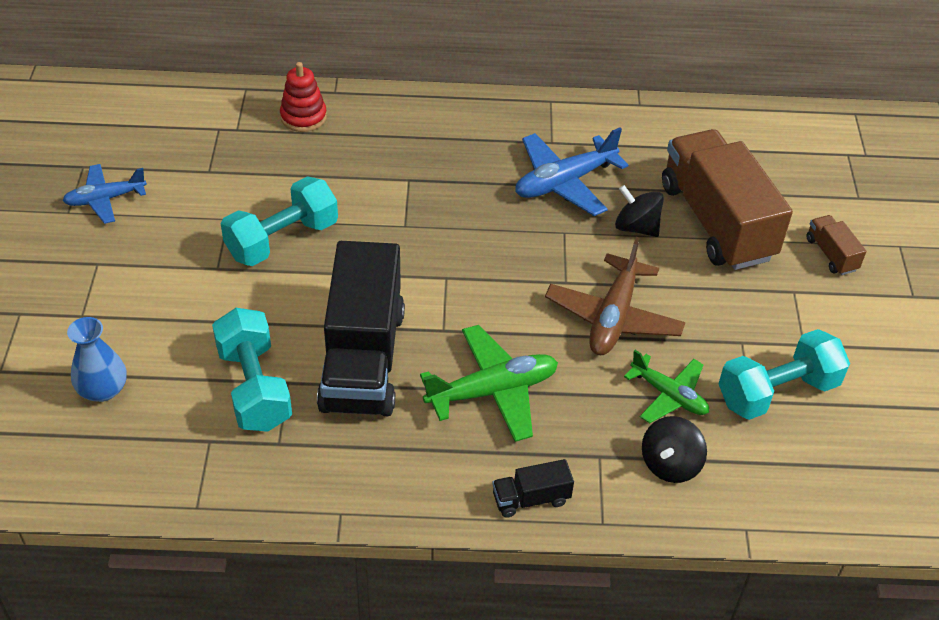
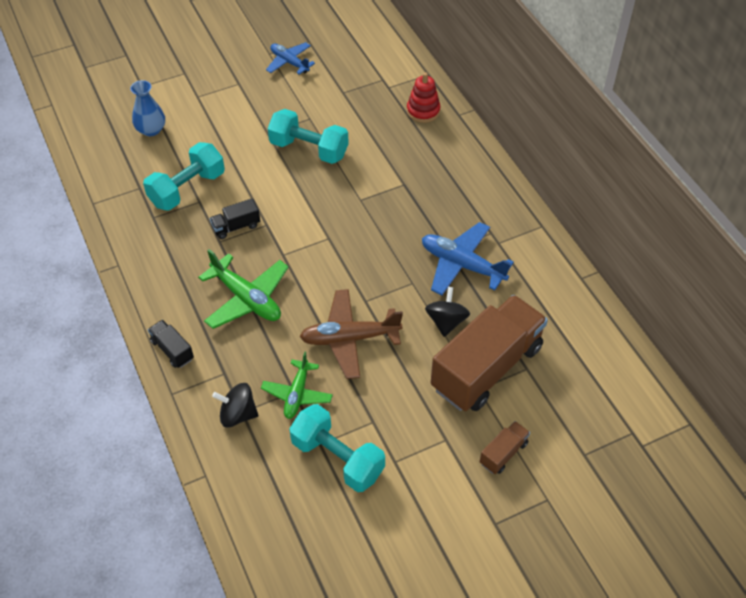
camera: 65 degrees right, 5 degrees up
black truck [317,241,405,416] -> black truck [210,198,260,239], size x0.42

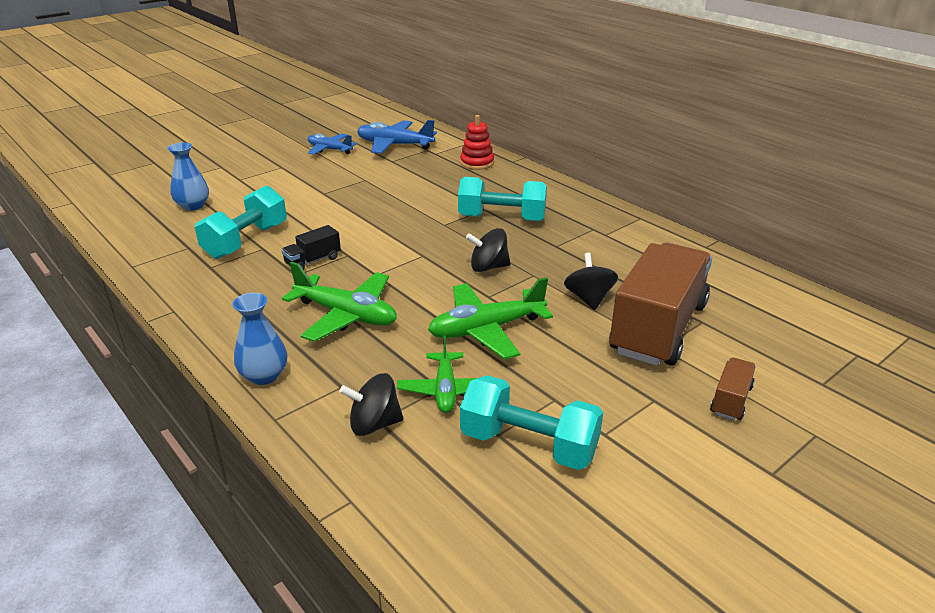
camera: 15 degrees left, 20 degrees down
black truck [148,320,194,368] -> blue vase [232,293,287,385]
turquoise dumbbell [268,109,349,164] -> turquoise dumbbell moved to [458,177,547,221]
brown plane [299,289,403,379] -> green plane [428,277,553,359]
blue plane [422,222,514,295] -> blue plane moved to [357,120,437,154]
none -> black spinning top [466,228,511,272]

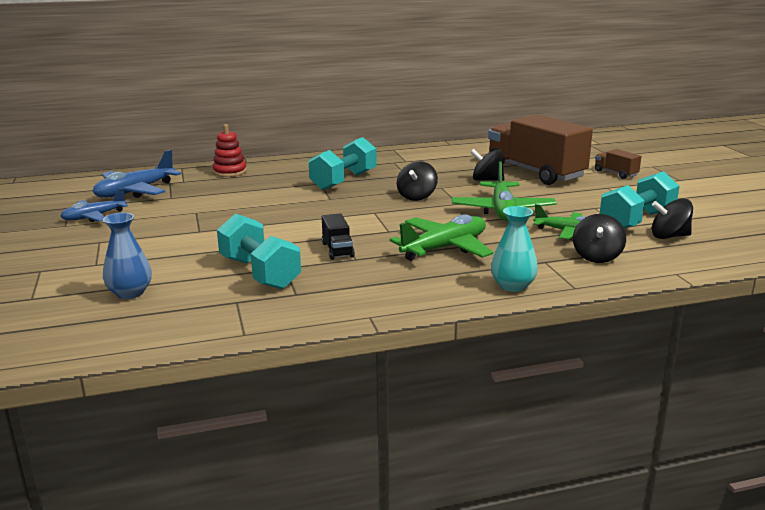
camera: 65 degrees left, 10 degrees down
blue vase [232,293,287,385] -> turquoise vase [491,206,538,292]
none -> black spinning top [652,198,693,239]

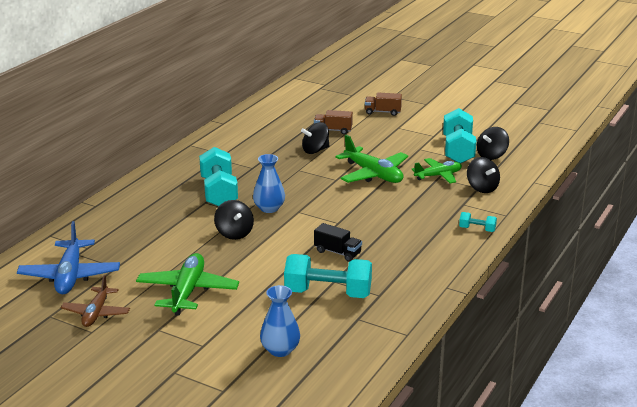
camera: 45 degrees left, 5 degrees up
blue plane [60,188,128,222] -> brown plane [61,275,130,327]
red stacking toy [212,124,247,177] -> none
green plane [389,214,493,261] -> green plane moved to [136,253,239,316]
black spinning top [397,161,438,201] -> black spinning top moved to [214,200,254,240]
brown truck [488,114,593,185] -> brown truck [314,110,353,134], size x0.42
turquoise vase [491,206,538,292] -> turquoise dumbbell [459,212,497,232]
none -> blue vase [253,154,285,213]

